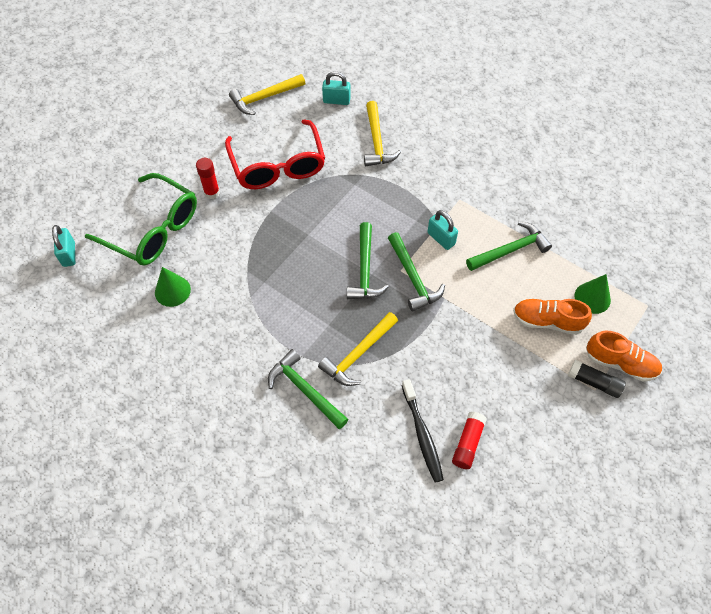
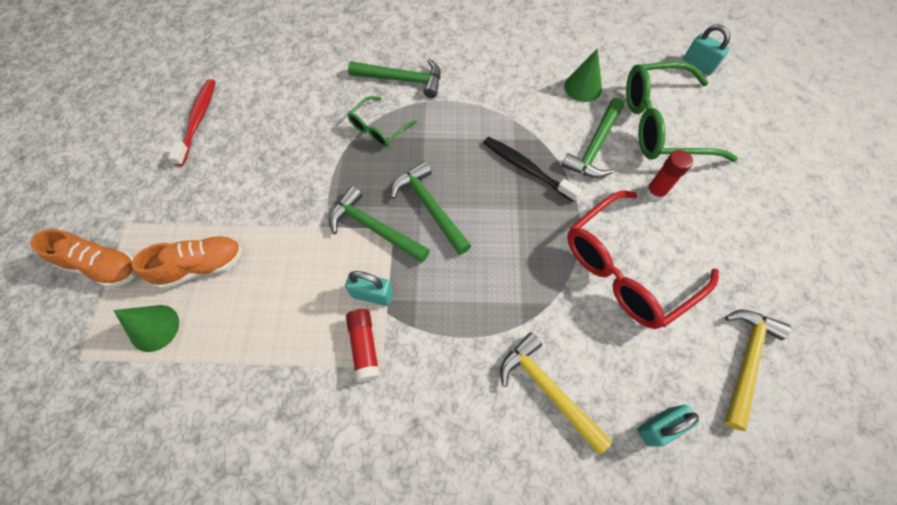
camera: 145 degrees right, 5 degrees up
red glasses [225,119,325,189] -> red glasses turned 75 degrees counterclockwise [567,191,719,329]
yellow hammer [318,312,398,386] -> green glasses [348,96,417,147]
black toothbrush [402,379,444,483] -> black toothbrush moved to [483,137,582,202]
red glue stick [452,412,487,469] -> red glue stick moved to [346,309,380,382]
green hammer [466,222,552,271] -> green hammer moved to [561,98,624,178]
black glue stick [568,360,626,398] -> none
orange shoe [586,331,662,382] -> orange shoe turned 150 degrees counterclockwise [31,229,136,288]
none -> red toothbrush [168,79,216,166]

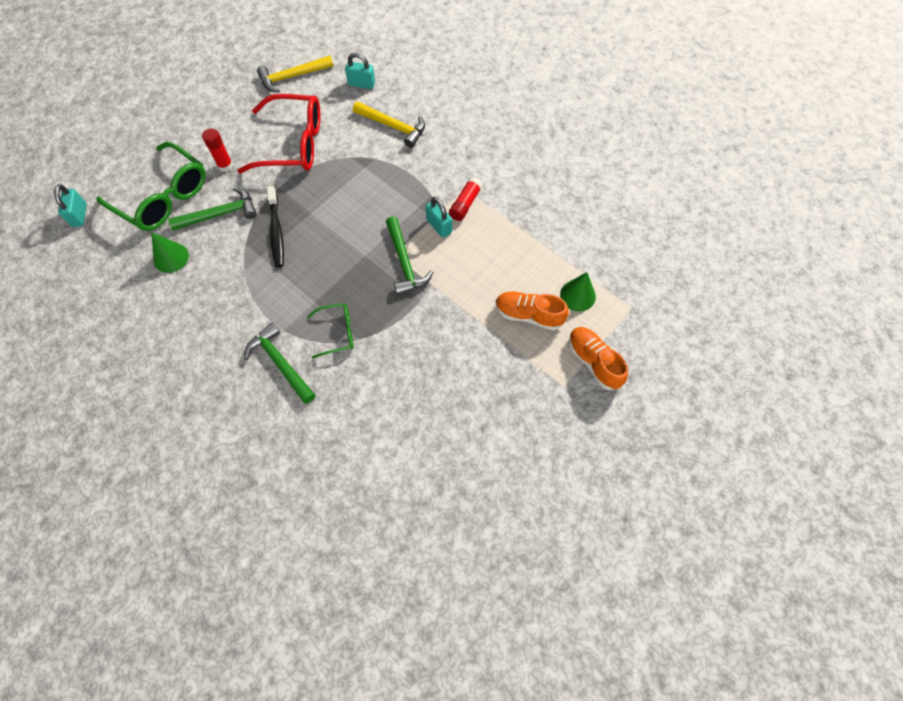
camera: 140 degrees left, 0 degrees up
red toothbrush [168,79,216,166] -> none
green hammer [391,161,472,255] -> none
yellow hammer [500,332,612,455] -> yellow hammer turned 60 degrees counterclockwise [353,101,425,148]

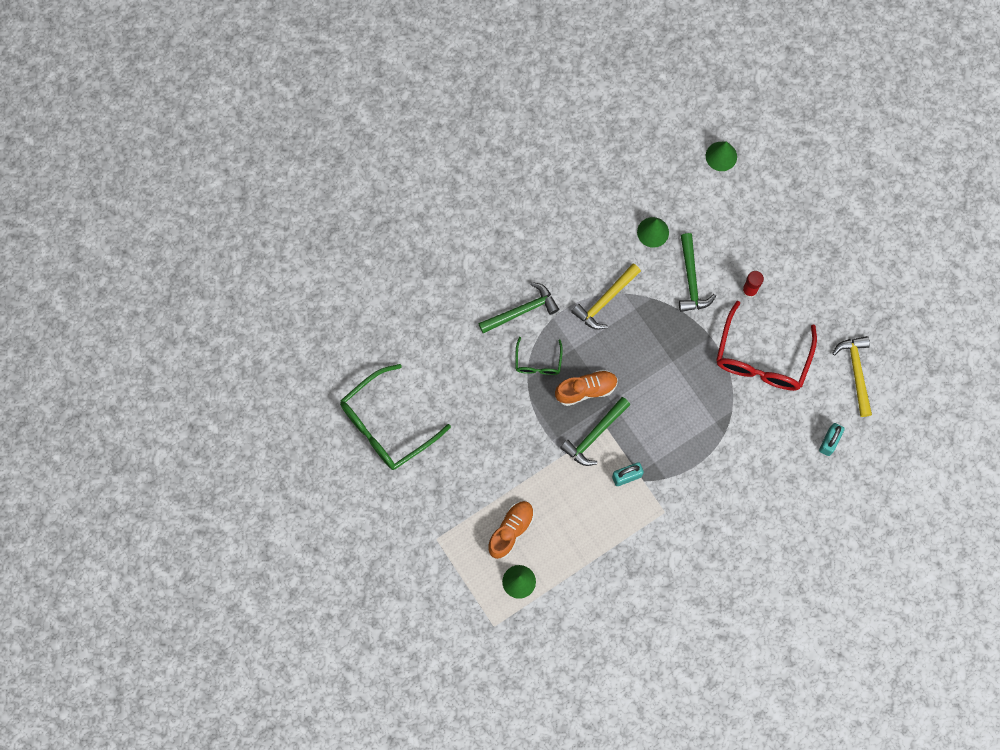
camera: 105 degrees right, 10 degrees up
turquoise padlock [54,184,87,227] -> green cone [706,141,737,171]
green glasses [96,142,206,231] -> green glasses moved to [340,364,451,470]
black toothbrush [267,186,284,267] -> none
yellow hammer [353,101,425,148] -> yellow hammer moved to [571,263,641,330]
green hammer [386,216,433,295] -> green hammer turned 45 degrees counterclockwise [560,397,630,466]
red glue stick [449,177,483,221] -> none
orange shoe [568,327,628,390] -> orange shoe moved to [555,369,618,406]

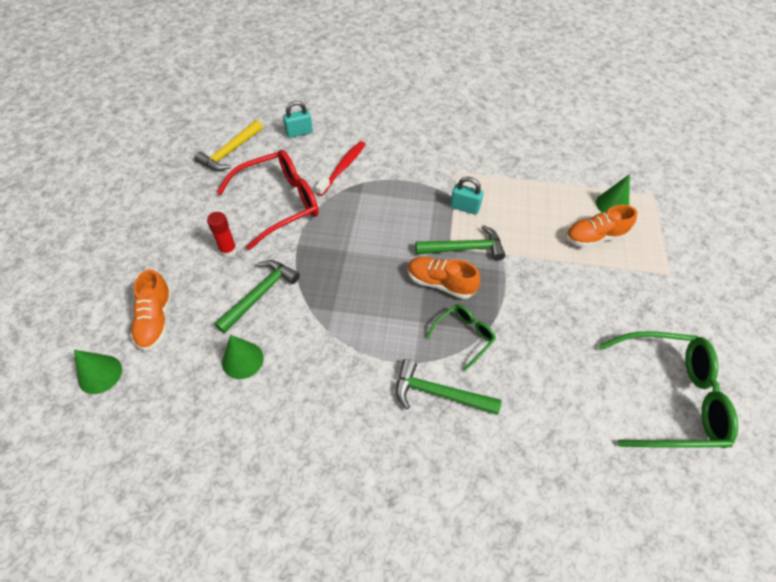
camera: 140 degrees left, 20 degrees down
yellow hammer [571,263,641,330] -> none
none -> orange shoe [130,269,172,351]
none -> red toothbrush [315,141,366,196]

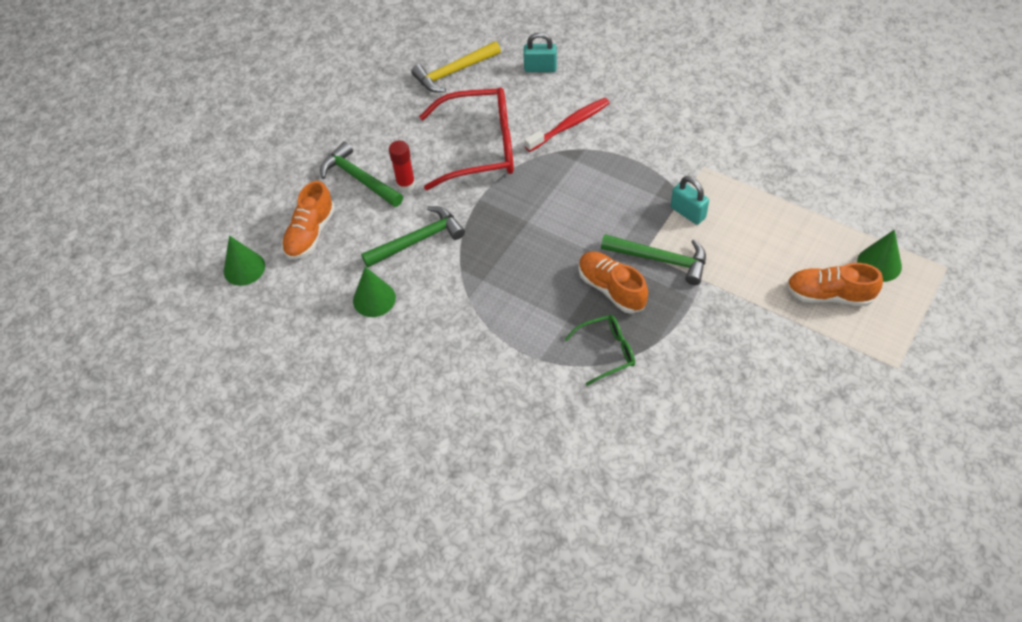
camera: 30 degrees right, 0 degrees up
green hammer [396,359,501,415] -> green hammer moved to [320,141,403,207]
green glasses [598,331,738,448] -> none

